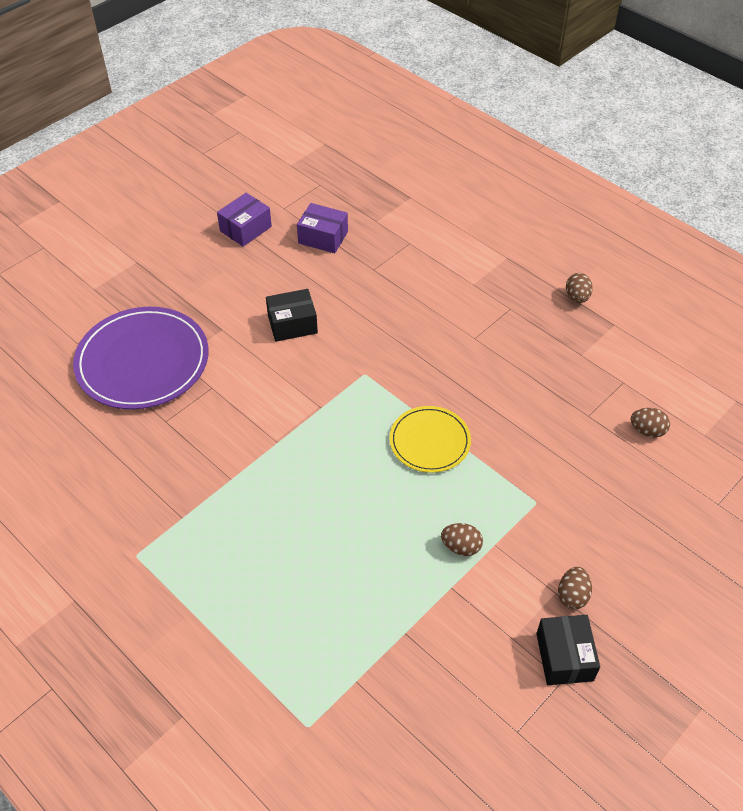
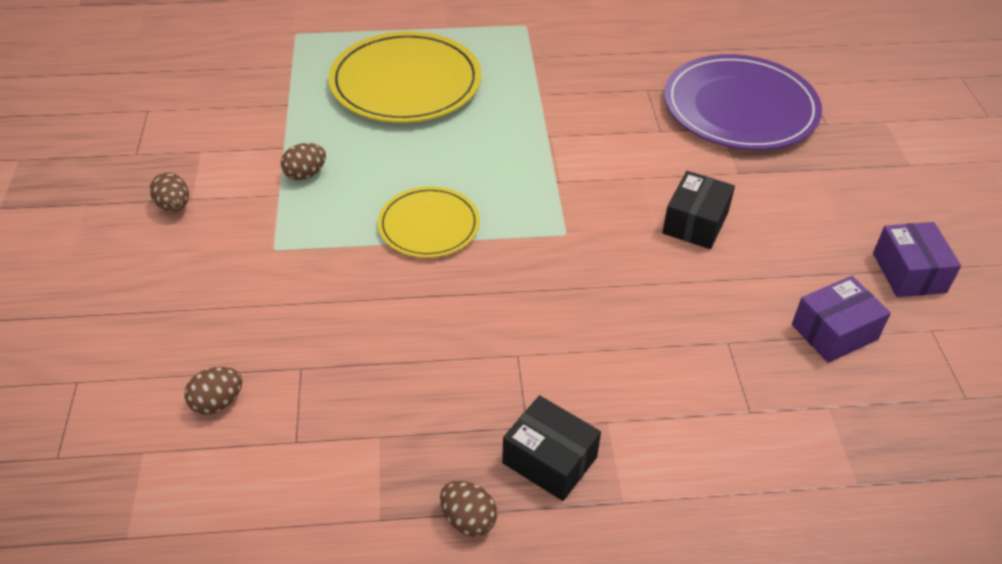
camera: 130 degrees right, 5 degrees down
black box [536,615,600,685] -> black box moved to [502,395,601,501]
none -> yellow plate [328,31,481,123]

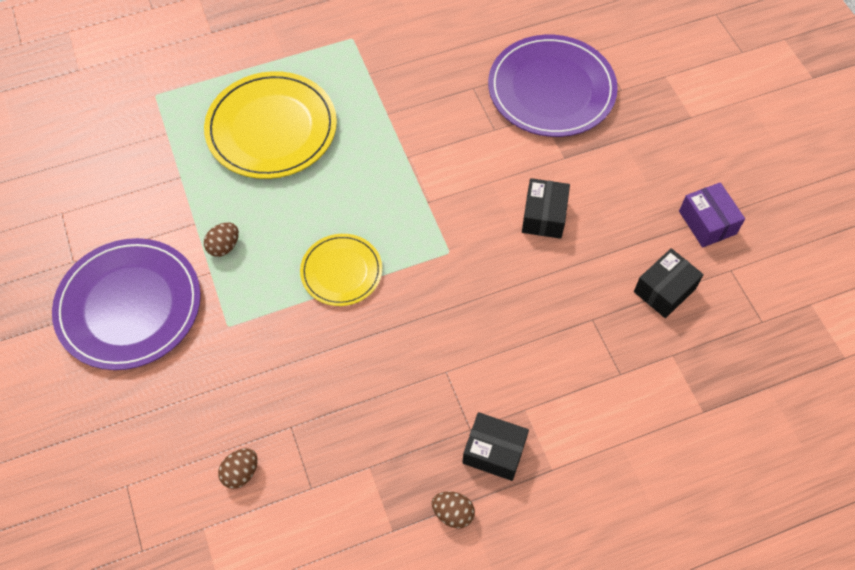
camera: 15 degrees left, 15 degrees up
brown egg [150,173,189,212] -> purple plate [52,238,201,370]
purple box [792,276,891,363] -> black box [634,248,704,318]

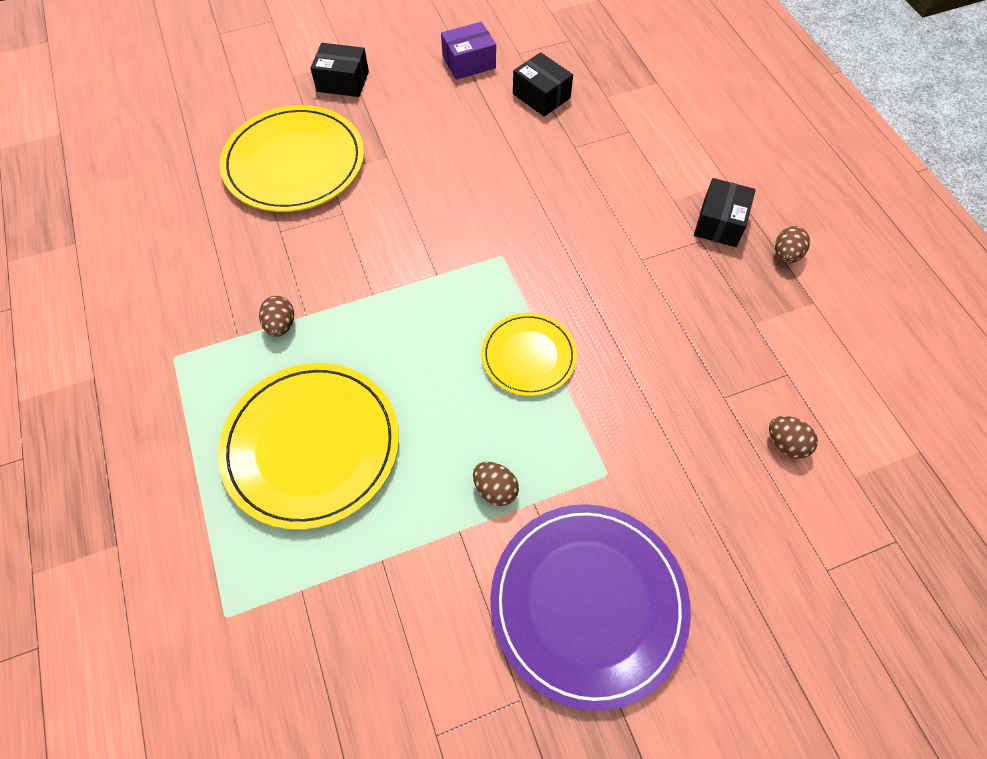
camera: 90 degrees left, 0 degrees up
purple plate [488,35,618,137] -> yellow plate [220,105,364,212]
black box [522,178,570,239] -> black box moved to [310,43,369,97]
none -> brown egg [259,296,294,337]

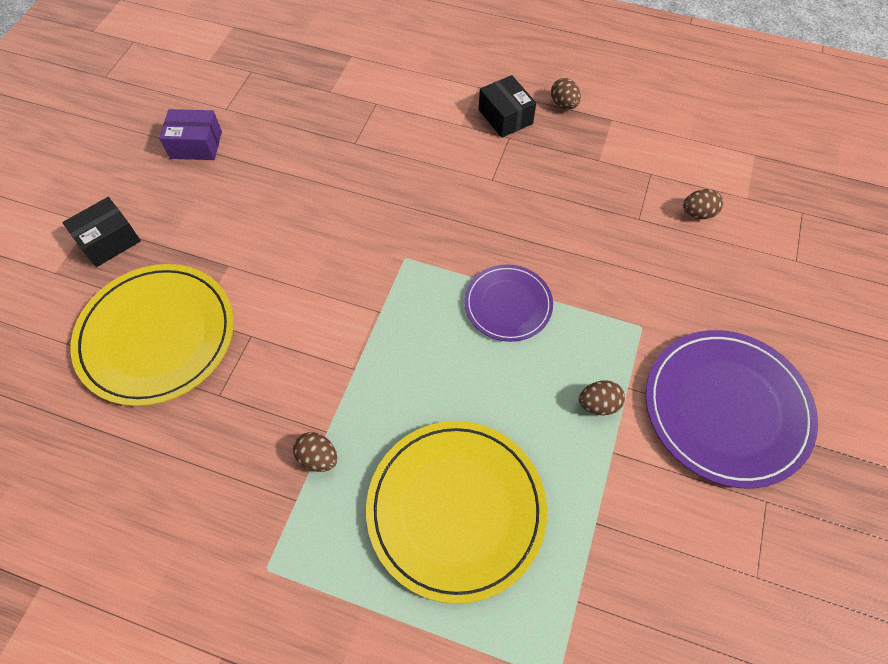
camera: 50 degrees left, 0 degrees up
purple box [441,22,496,80] -> purple box turned 75 degrees clockwise [159,109,222,160]
yellow plate [481,313,577,396] -> purple plate [464,264,553,342]
black box [513,52,573,116] -> none

